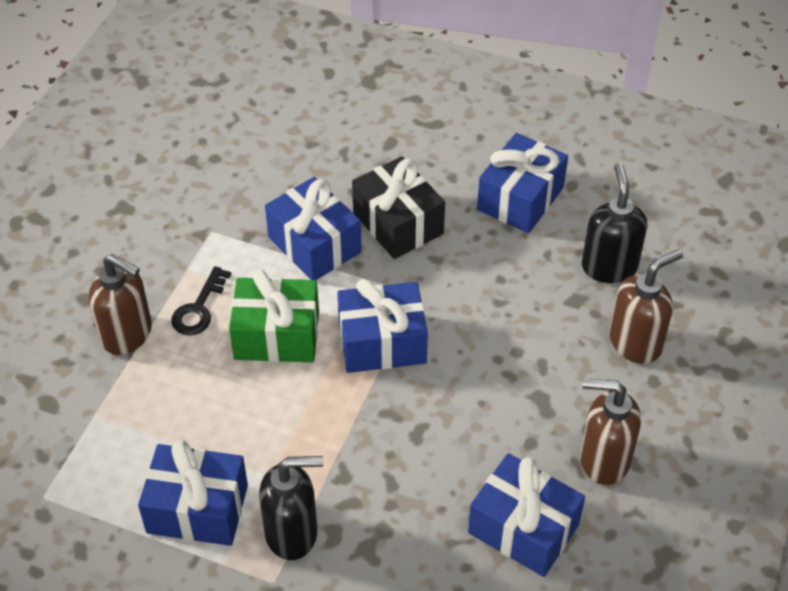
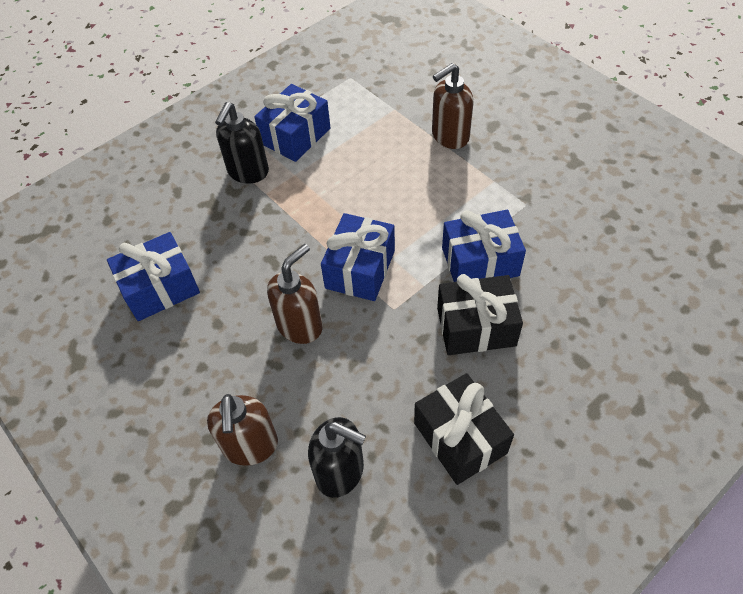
camera: 120 degrees right, 5 degrees up
black key [171,266,231,335] -> none
green gift [229,270,319,362] -> none
blue gift [477,133,568,233] -> black gift [414,373,514,485]
brown soap dispenser [580,379,641,485] -> brown soap dispenser moved to [267,244,323,344]

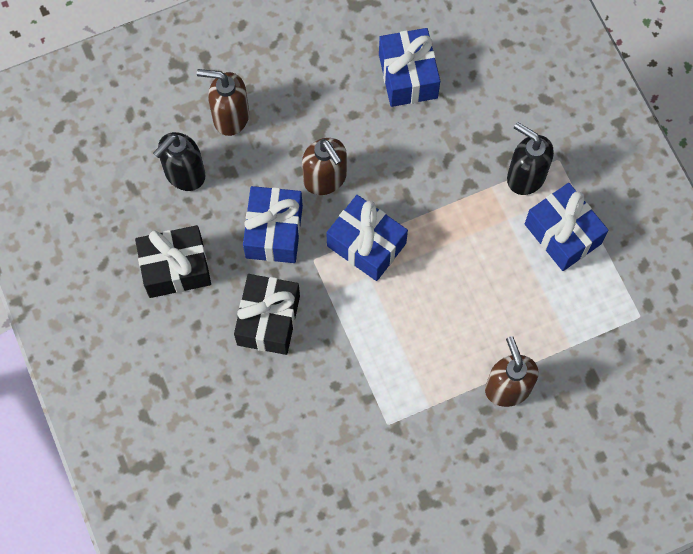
camera: 105 degrees right, 15 degrees up
blue gift [442,210,526,282] -> blue gift moved to [243,186,303,263]

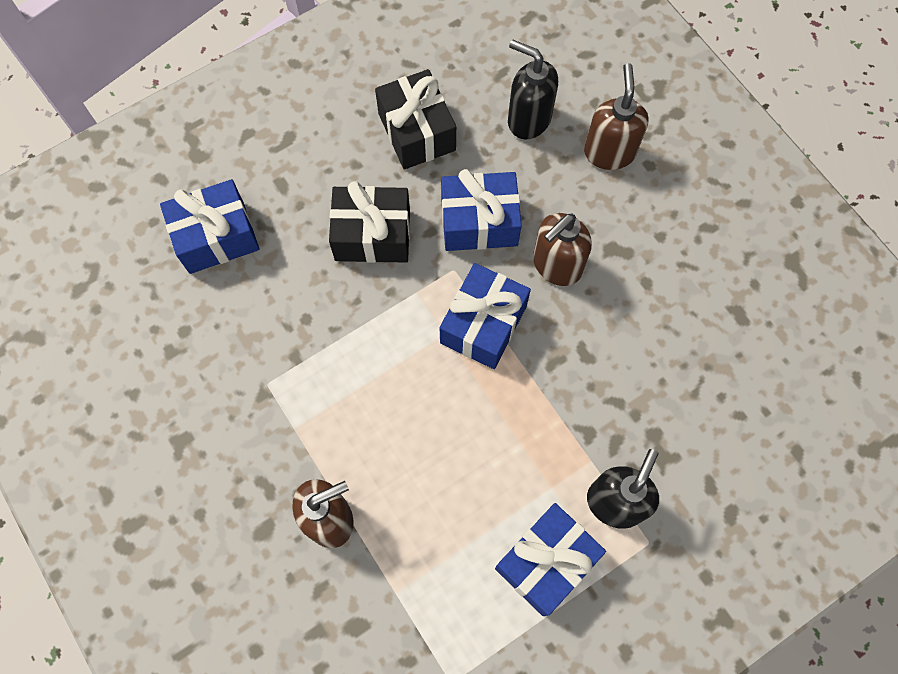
camera: 80 degrees right, 0 degrees up
blue gift [379,28,440,107] -> blue gift moved to [160,179,259,274]

